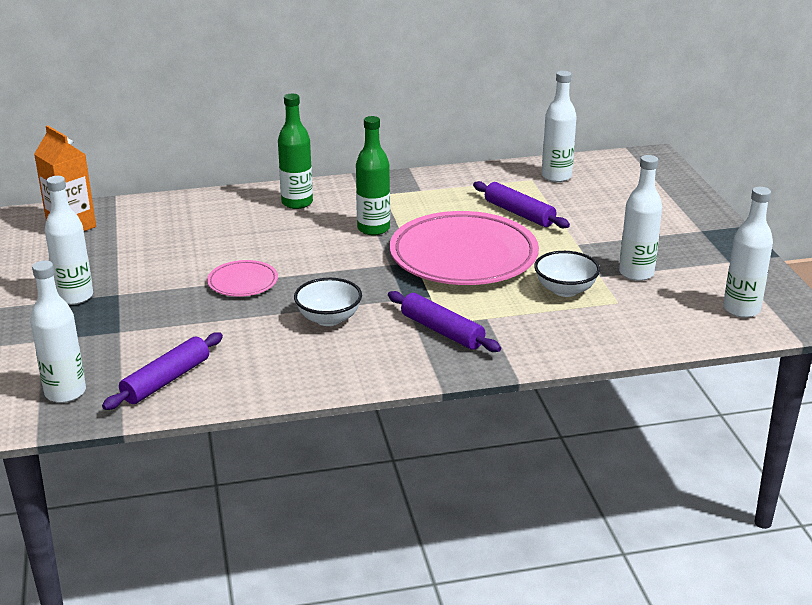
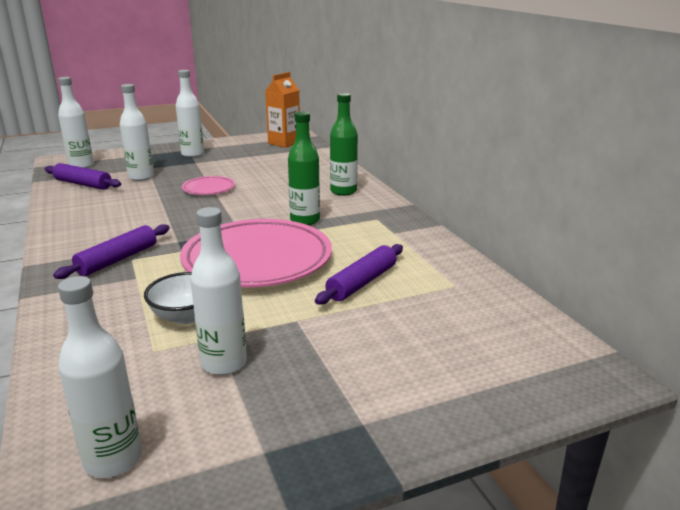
camera: 80 degrees right, 5 degrees down
white bowl [294,278,362,326] -> none
white bottle [542,71,577,182] -> white bottle moved to [120,84,154,181]

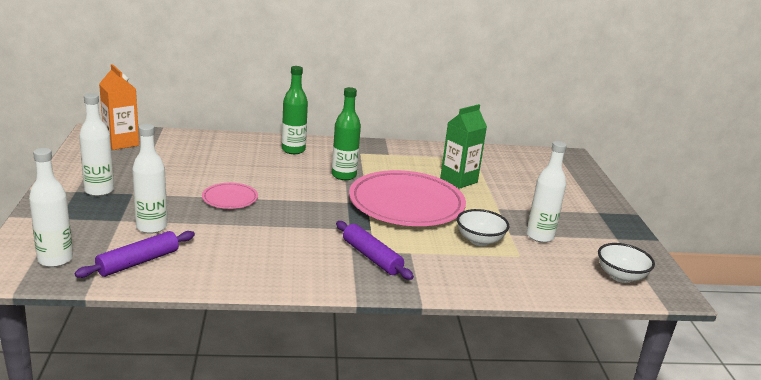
camera: 75 degrees left, 0 degrees up
white bottle [58,276,142,478] -> white bowl [598,243,655,283]
purple rolling pin [315,244,403,305] -> green carton [440,104,487,189]

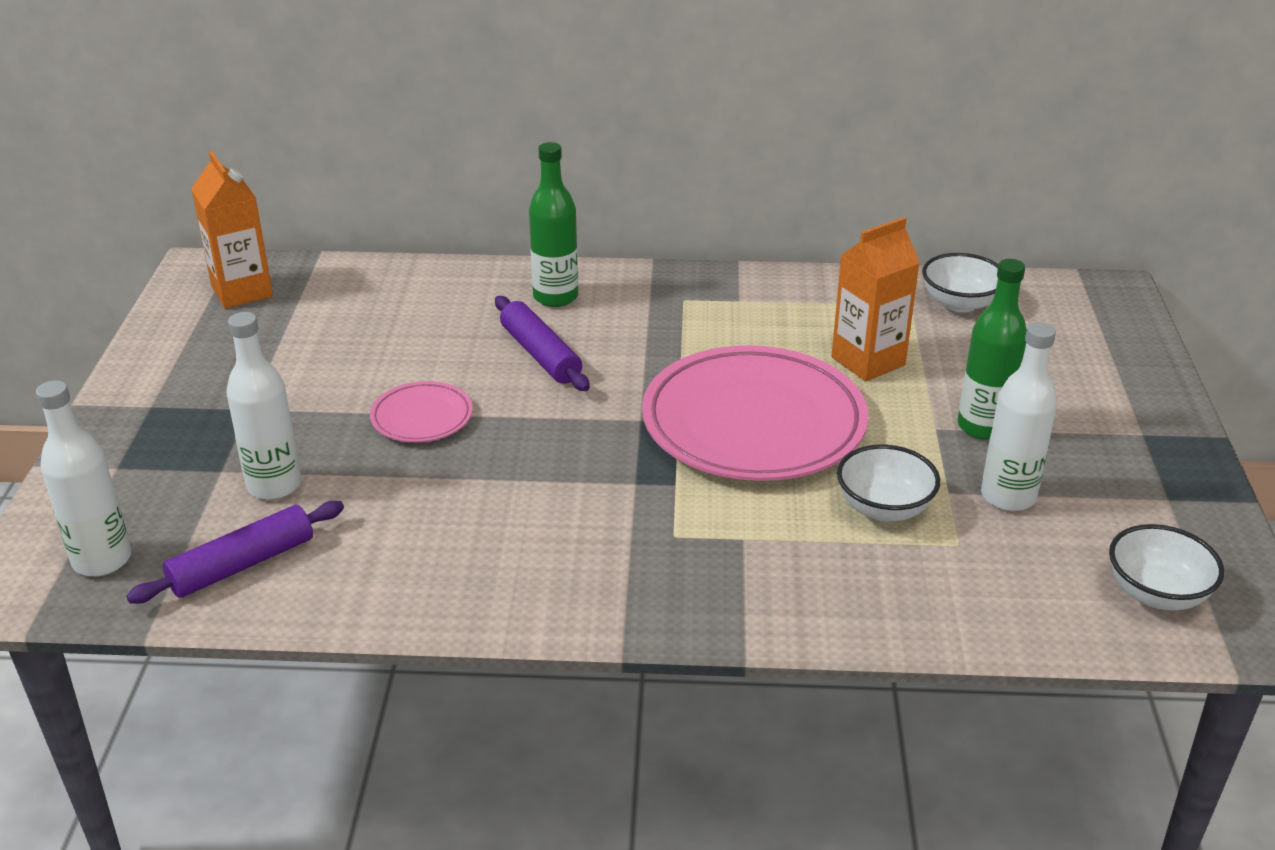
camera: 10 degrees right, 10 degrees up
white bottle [79,93,114,196] -> none
green bottle [332,87,361,180] -> green bottle moved to [958,259,1027,440]
purple rolling pin [336,221,414,280] -> purple rolling pin moved to [495,296,590,391]
green carton [440,104,487,189] -> orange carton [832,217,920,381]
none -> white bowl [922,253,999,313]

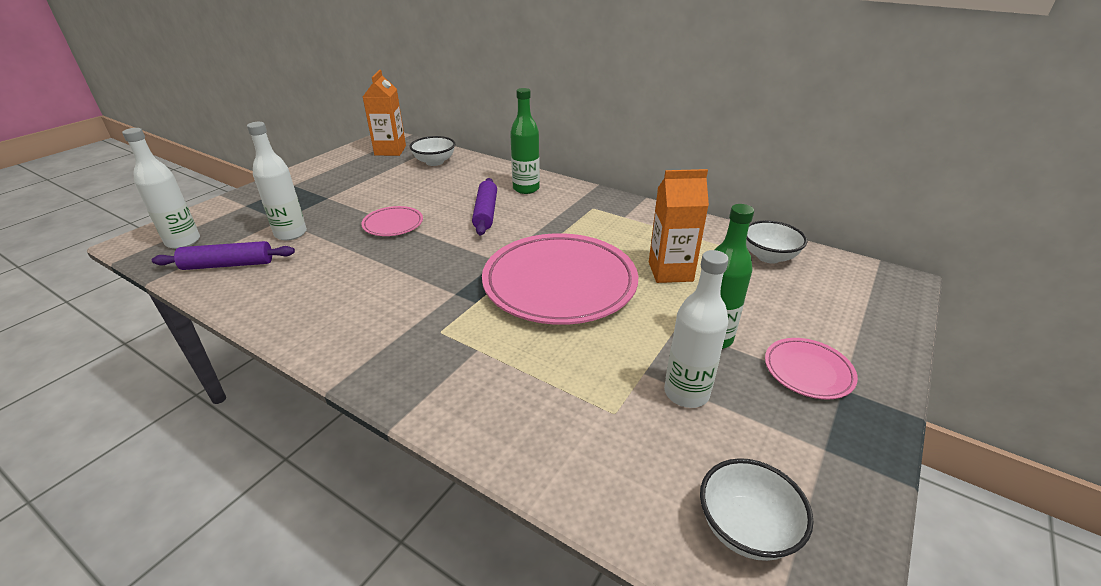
camera: 30 degrees right, 0 degrees up
white bowl [837,445,940,522] -> white bowl moved to [410,136,455,166]
none -> pink plate [765,338,858,400]

